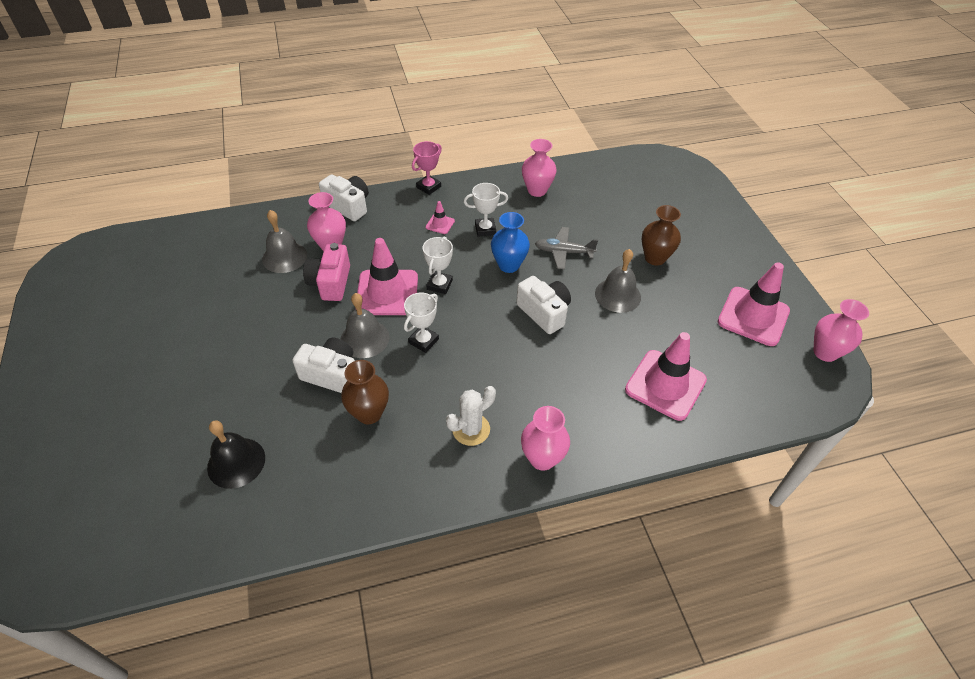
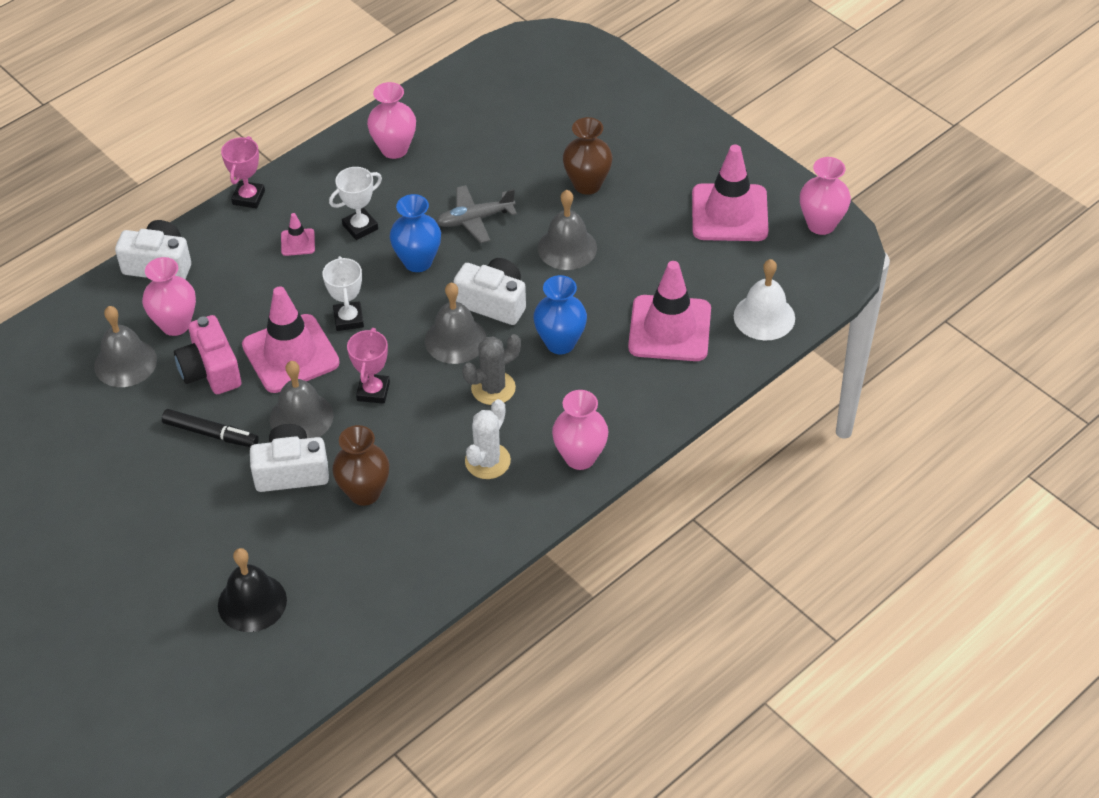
camera: 25 degrees left, 0 degrees up
white trophy [404,292,439,353] -> pink trophy [347,328,390,404]
none -> black marker [162,409,259,447]
none -> grey bell [425,282,486,364]
none -> grey cactus [462,334,521,405]
none -> blue vase [533,275,587,354]
none -> white bell [734,259,795,340]

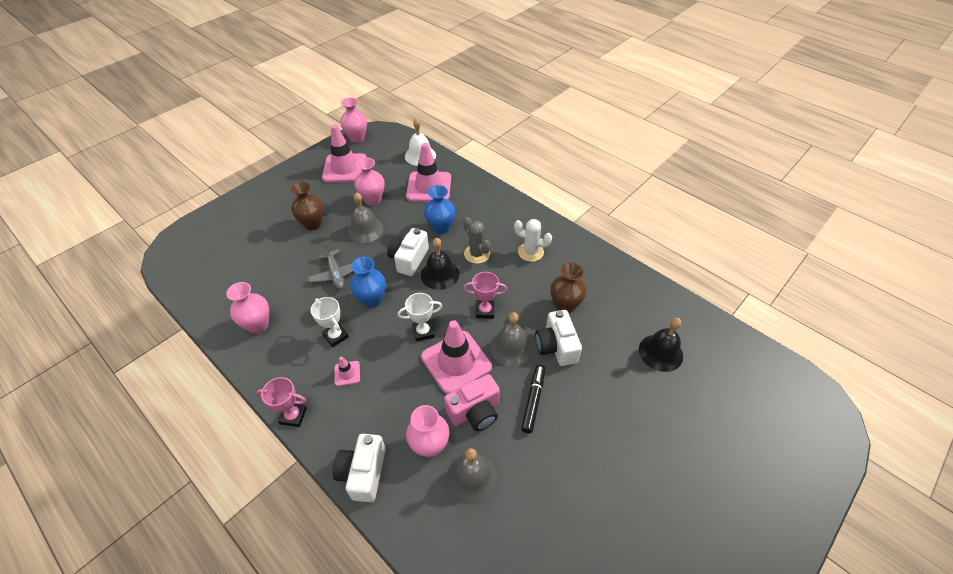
camera: 95 degrees left, 0 degrees up
grey bell [425,282,486,364] -> black bell [421,238,459,290]
pink vase [552,390,608,470] -> pink vase moved to [354,158,385,206]

